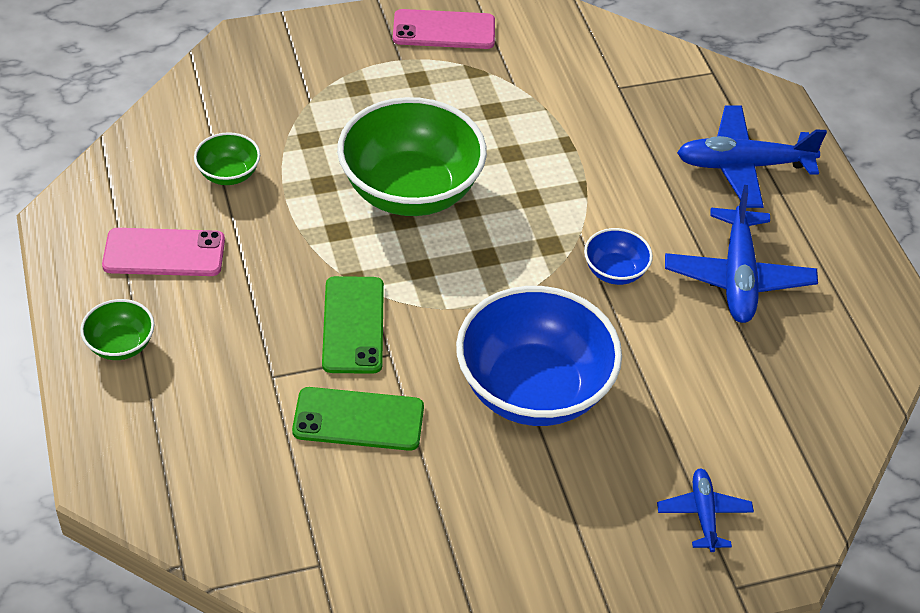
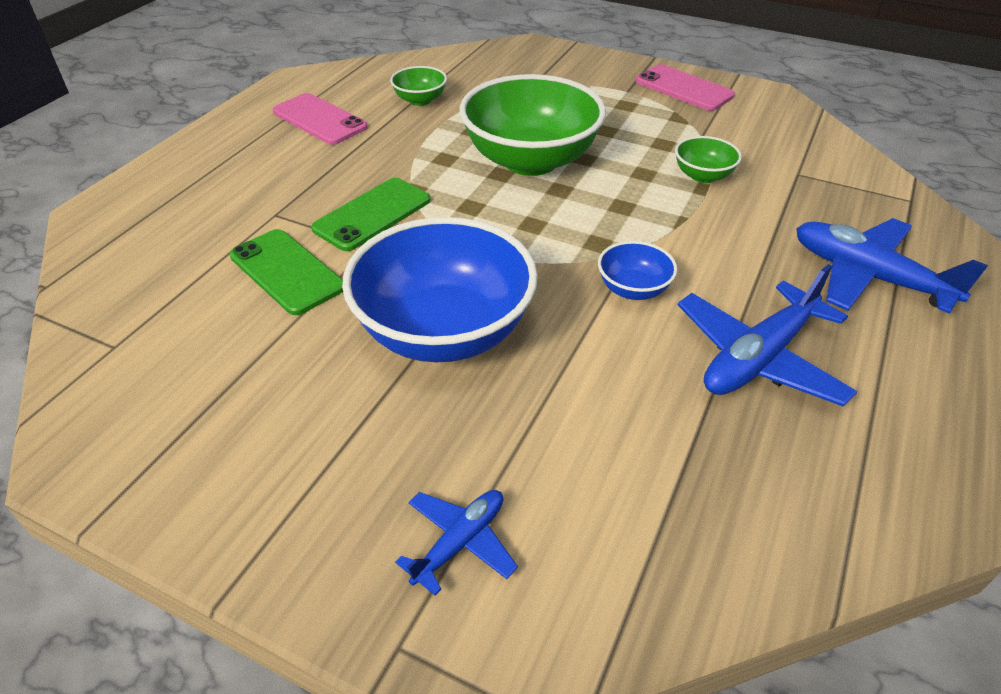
camera: 45 degrees right, 5 degrees down
green bowl [80,299,154,360] -> green bowl moved to [675,136,742,183]

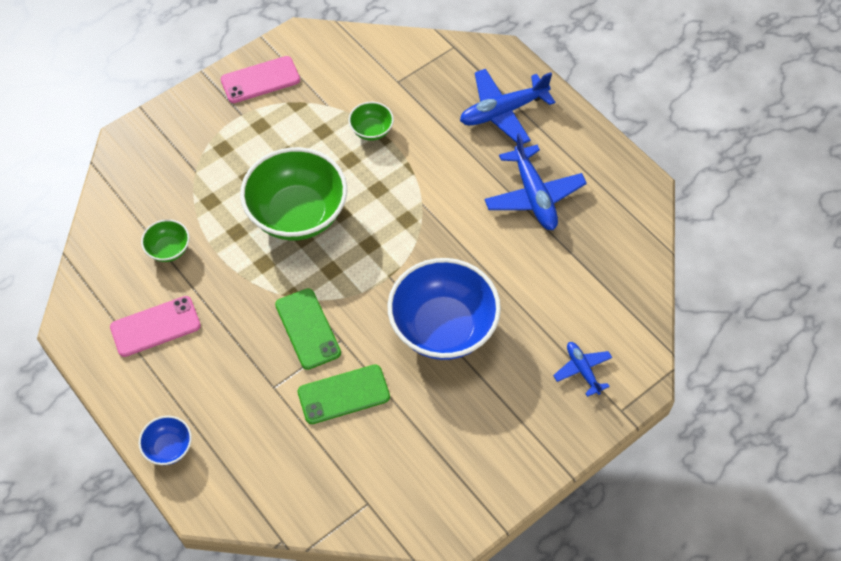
camera: 65 degrees left, 15 degrees up
blue bowl [598,241,677,300] -> blue bowl moved to [139,416,192,465]

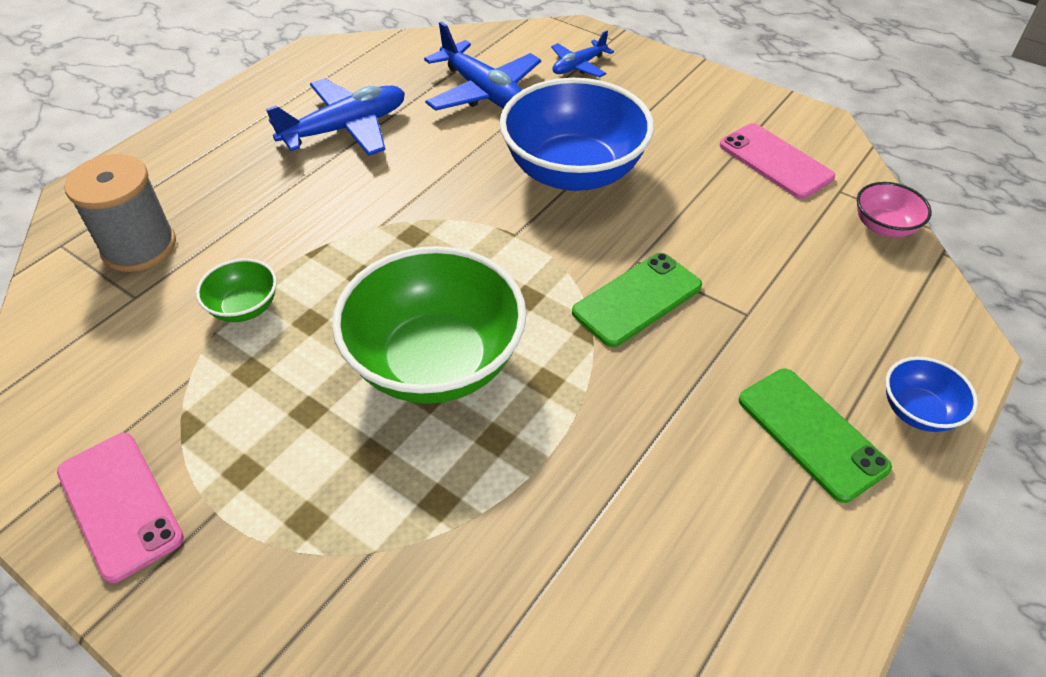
camera: 105 degrees left, 10 degrees down
pink phone [110,296,201,357] -> pink phone moved to [719,123,835,199]
green bowl [141,219,190,262] -> none
green phone [298,364,390,424] -> green phone moved to [739,369,892,503]
blue plane [460,69,555,144] -> blue plane moved to [424,21,541,111]
none -> grey spool [64,154,176,272]
none -> pink bowl [857,182,932,237]

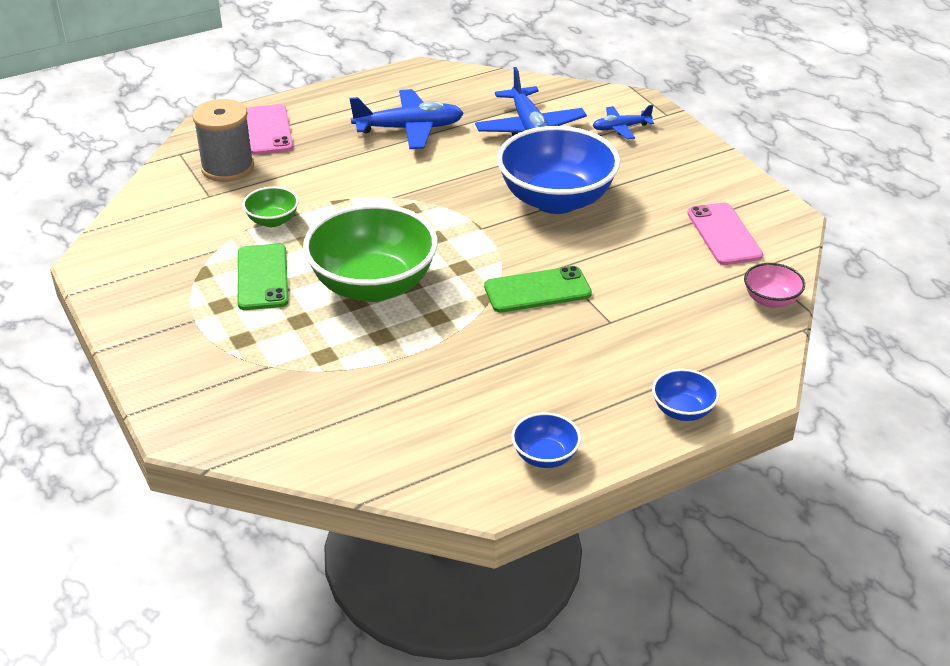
camera: 25 degrees right, 10 degrees down
pink phone [57,433,184,583] -> pink phone moved to [247,104,293,155]
green phone [739,369,892,503] -> green phone moved to [238,243,289,310]
none -> blue bowl [511,412,581,468]

